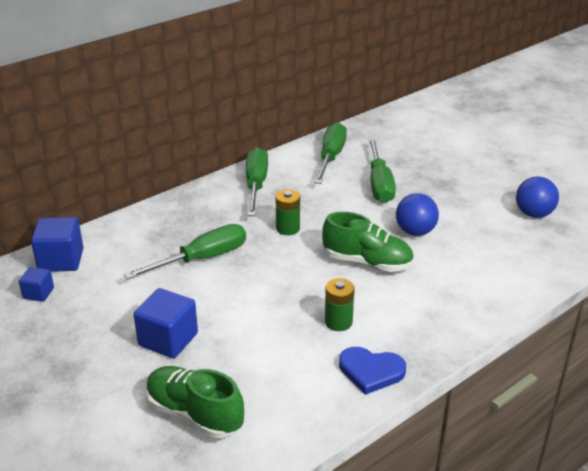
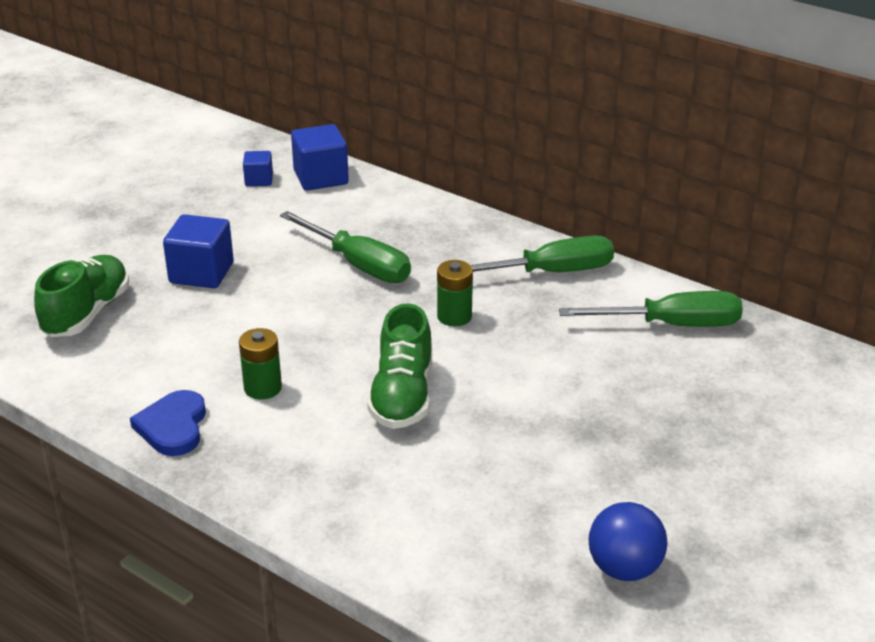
camera: 75 degrees right, 0 degrees up
green screwdriver [369,138,396,203] -> none
blue ball [396,193,439,236] -> none

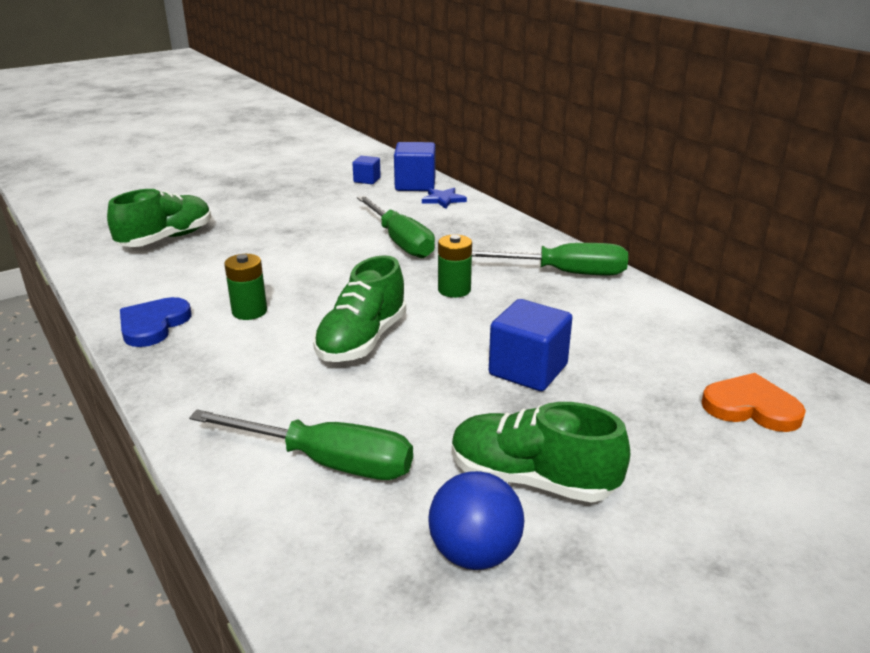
camera: 20 degrees right, 5 degrees down
blue cube [163,214,234,288] -> blue cube moved to [489,299,573,391]
green screwdriver [559,291,743,327] -> green screwdriver moved to [189,409,413,480]
none -> blue star [422,188,467,209]
none -> green shoe [452,402,630,503]
none -> orange heart [702,373,806,432]

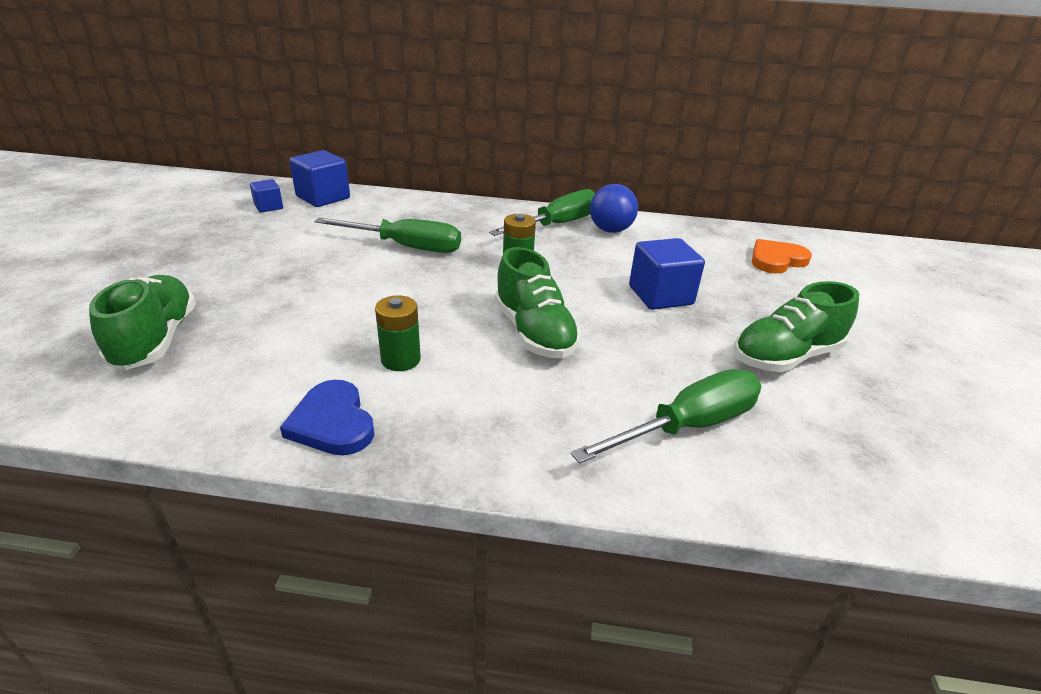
camera: 50 degrees left, 5 degrees up
blue star [422,188,467,209] -> none
blue ball [428,471,524,570] -> blue ball moved to [590,184,638,233]

